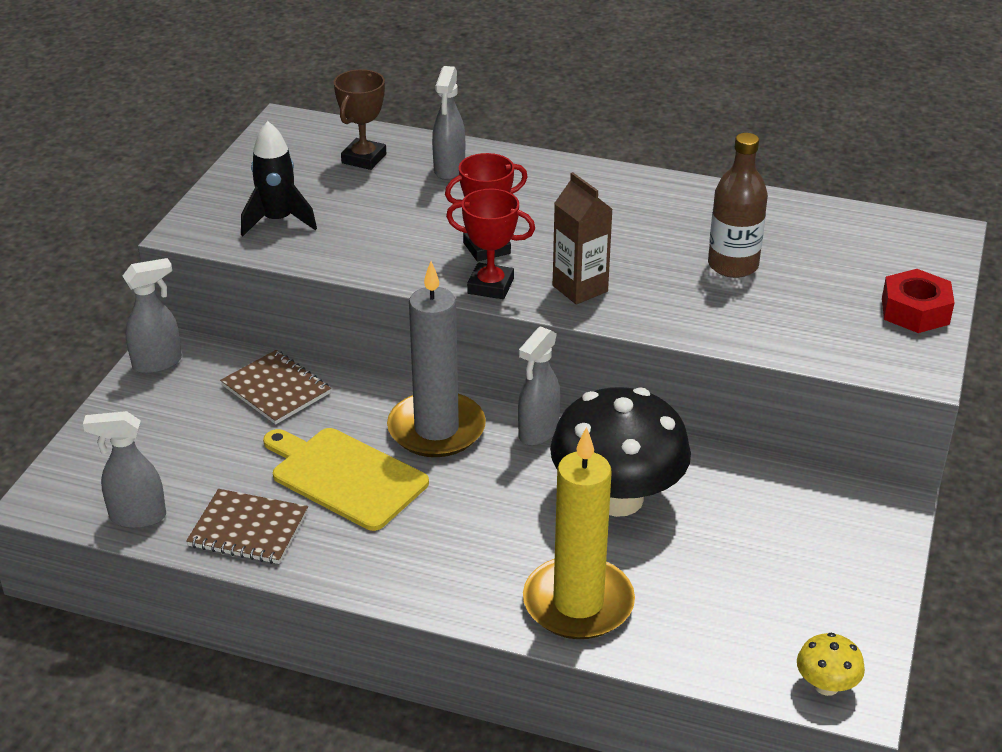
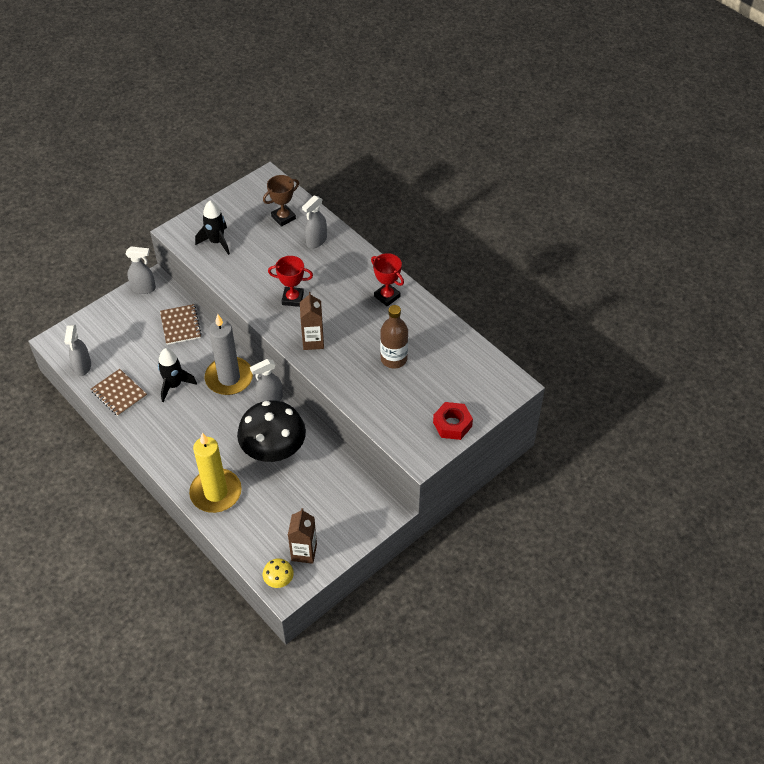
camera: 30 degrees right, 15 degrees up
grey spray bottle [83,411,166,528] -> grey spray bottle turned 120 degrees counterclockwise [64,325,91,376]
yellow cutting board [263,428,429,531] -> black rocket [158,348,197,402]
red trophy [446,189,535,299] -> red trophy moved to [371,253,404,306]
none -> brown carton [288,508,317,564]

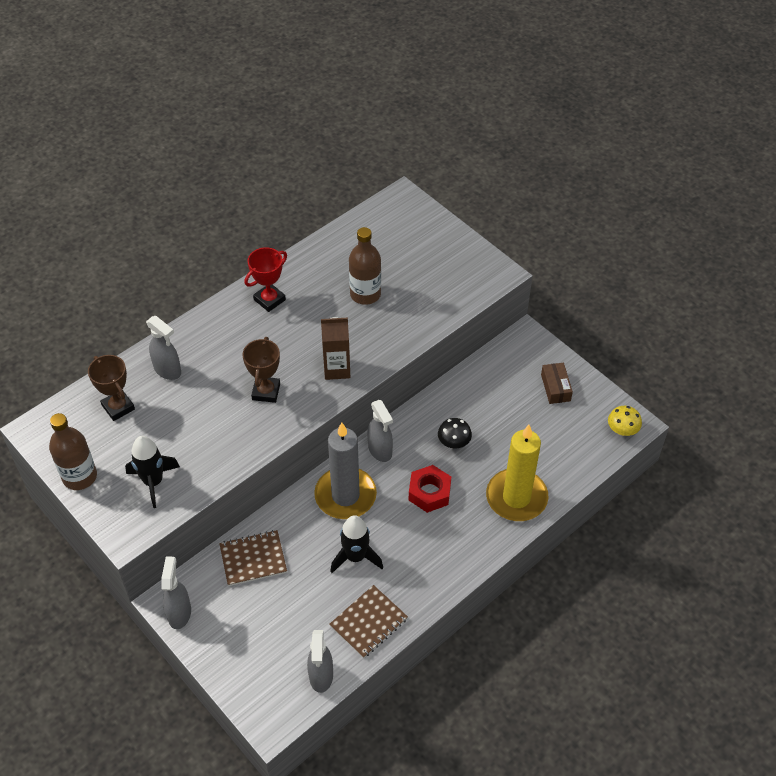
camera: 90 degrees left, 0 degrees up
grey spray bottle [64,325,91,376] -> grey spray bottle turned 90 degrees clockwise [307,630,333,693]
black mushroom [237,400,306,462] -> black mushroom [438,418,472,448], size x0.43
red trophy [268,256,313,307] -> brown trophy [242,337,280,403]
brown carton [288,508,317,564] -> none
red nut [433,402,473,440] -> red nut moved to [409,465,451,513]
none -> brown bottle [49,413,97,490]
none -> brown box [541,363,573,404]

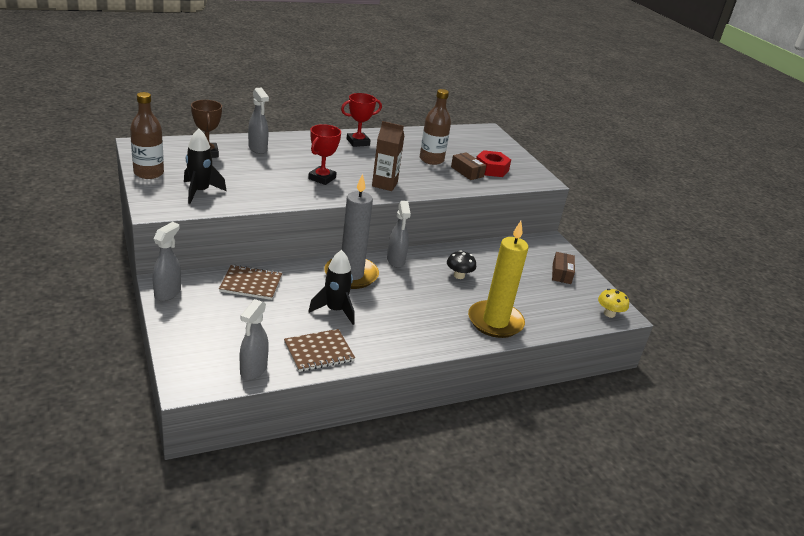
camera: 15 degrees right, 20 degrees down
brown trophy [242,337,280,403] -> red trophy [308,124,341,185]
red nut [409,465,451,513] -> red nut moved to [476,150,511,177]
none -> brown box [451,152,486,180]

